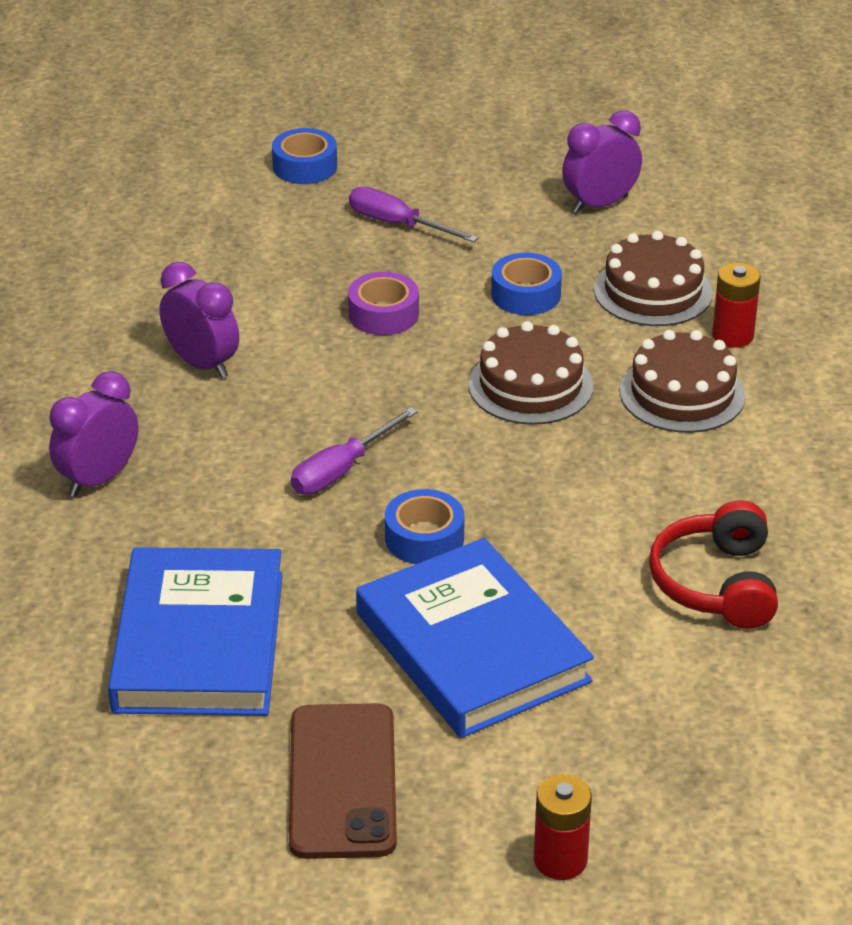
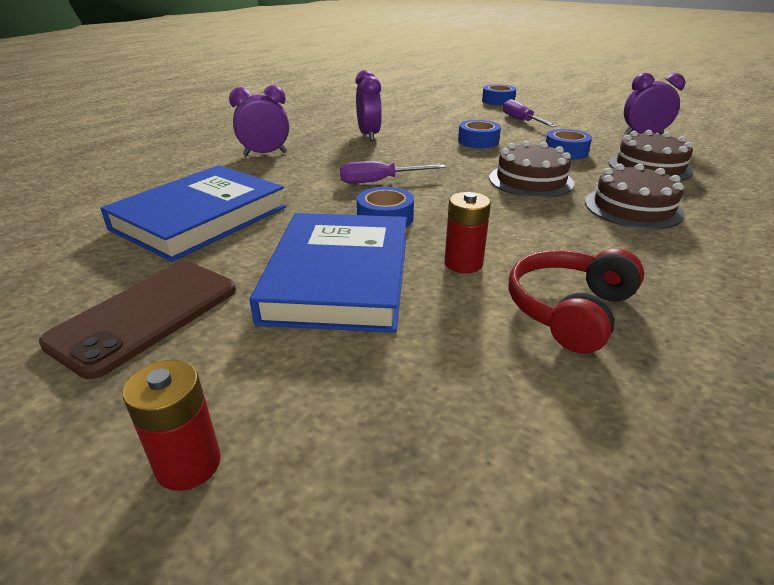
camera: 35 degrees right, 5 degrees down
purple tape [348,272,419,335] -> blue tape [458,120,501,148]
red battery [712,263,761,348] -> red battery moved to [445,192,491,273]

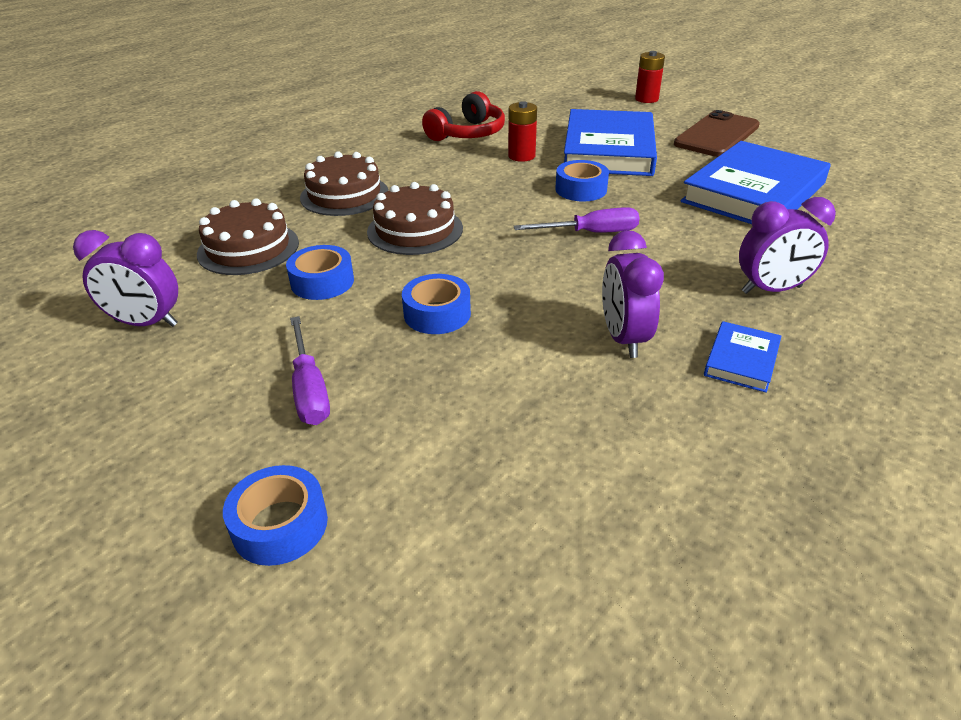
camera: 175 degrees left, 5 degrees up
none -> blue book [704,321,781,393]

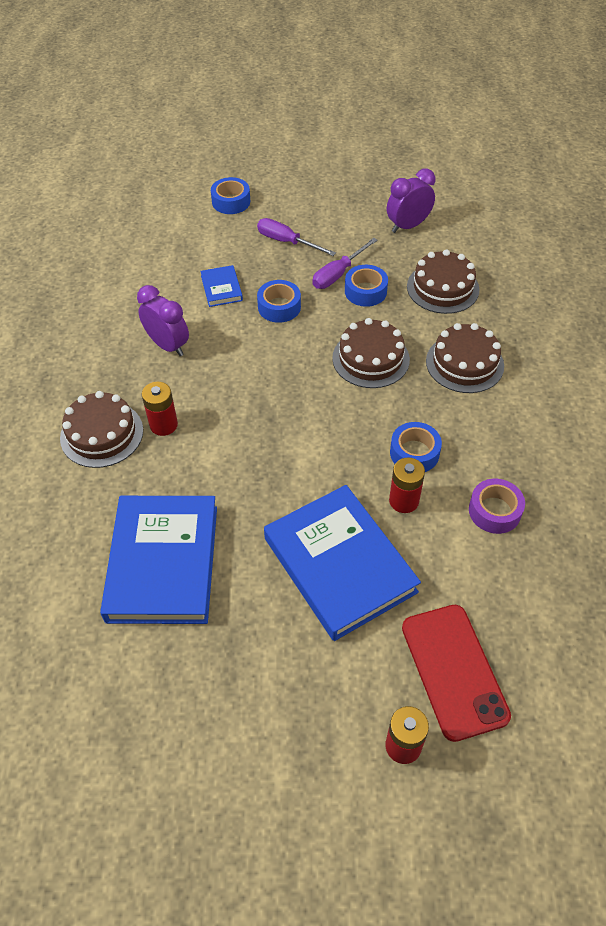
camera: 140 degrees right, 15 degrees up
red headphones [422,91,505,141] -> purple tape [469,479,525,534]
purple screwdriver [514,207,640,233] -> purple screwdriver moved to [313,238,378,289]
blue tape [555,160,609,201] -> blue tape moved to [390,422,442,472]
brown phone [674,110,760,157] -> none
blue book [704,321,781,393] -> blue book moved to [200,265,243,307]
purple clock [739,197,836,294] -> brown cake [60,391,143,468]
none -> red battery [142,382,178,436]
none -> red phone [402,605,511,742]

